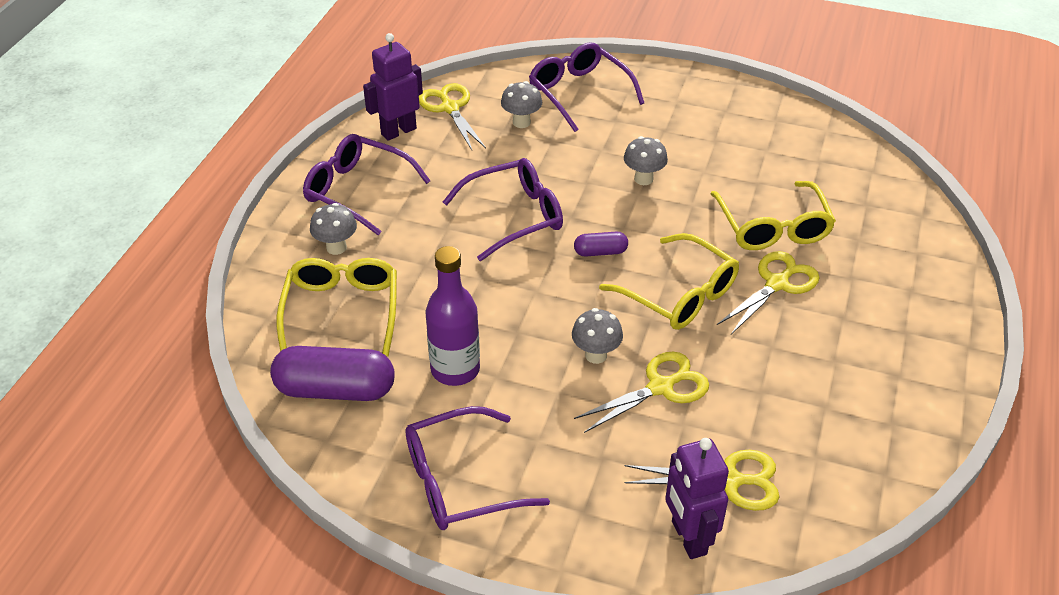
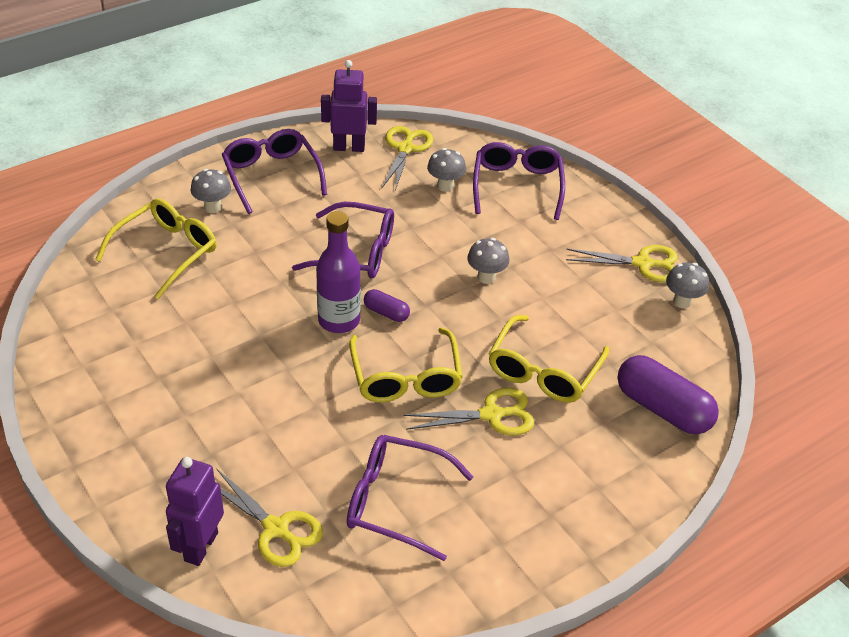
camera: 35 degrees right, 0 degrees up
purple capsule [270,346,395,401] -> purple capsule moved to [617,355,719,434]
purple glasses [405,406,550,530] -> purple glasses moved to [347,435,474,561]
purple bottle [426,246,480,386] -> purple bottle moved to [316,211,361,333]
grey mushroom [572,308,623,364] -> grey mushroom moved to [666,263,709,308]
yellow scissors [574,352,709,433] -> yellow scissors moved to [566,245,677,283]

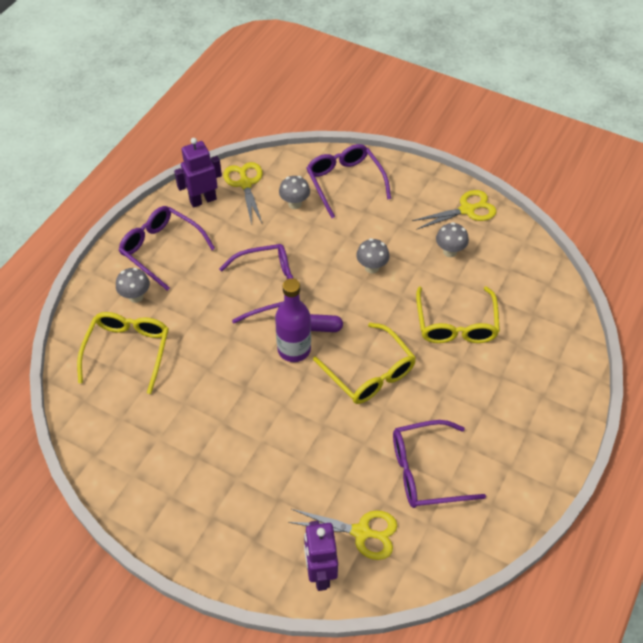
camera: 25 degrees left, 10 degrees up
yellow scissors [404,388,535,435] -> none
purple capsule [617,355,719,434] -> none
grey mushroom [666,263,709,308] -> grey mushroom moved to [436,222,469,257]

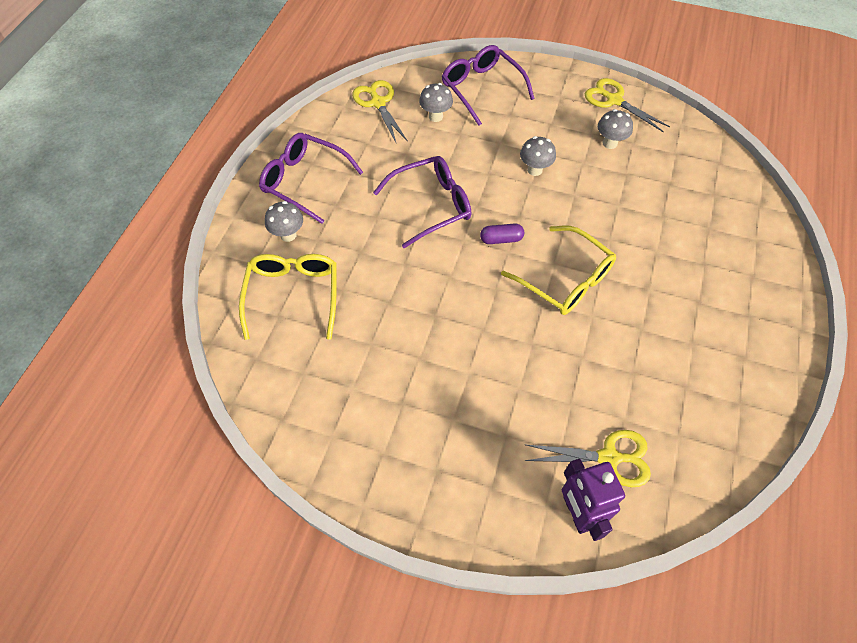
camera: 10 degrees left, 5 degrees up
purple robot [174,138,222,208] -> none
purple bottle [275,278,311,362] -> none
purple glasses [393,420,486,508] -> none
yellow scissors [412,190,496,230] -> yellow scissors turned 105 degrees counterclockwise [585,78,670,133]
yellow glasses [416,287,500,343] -> none

